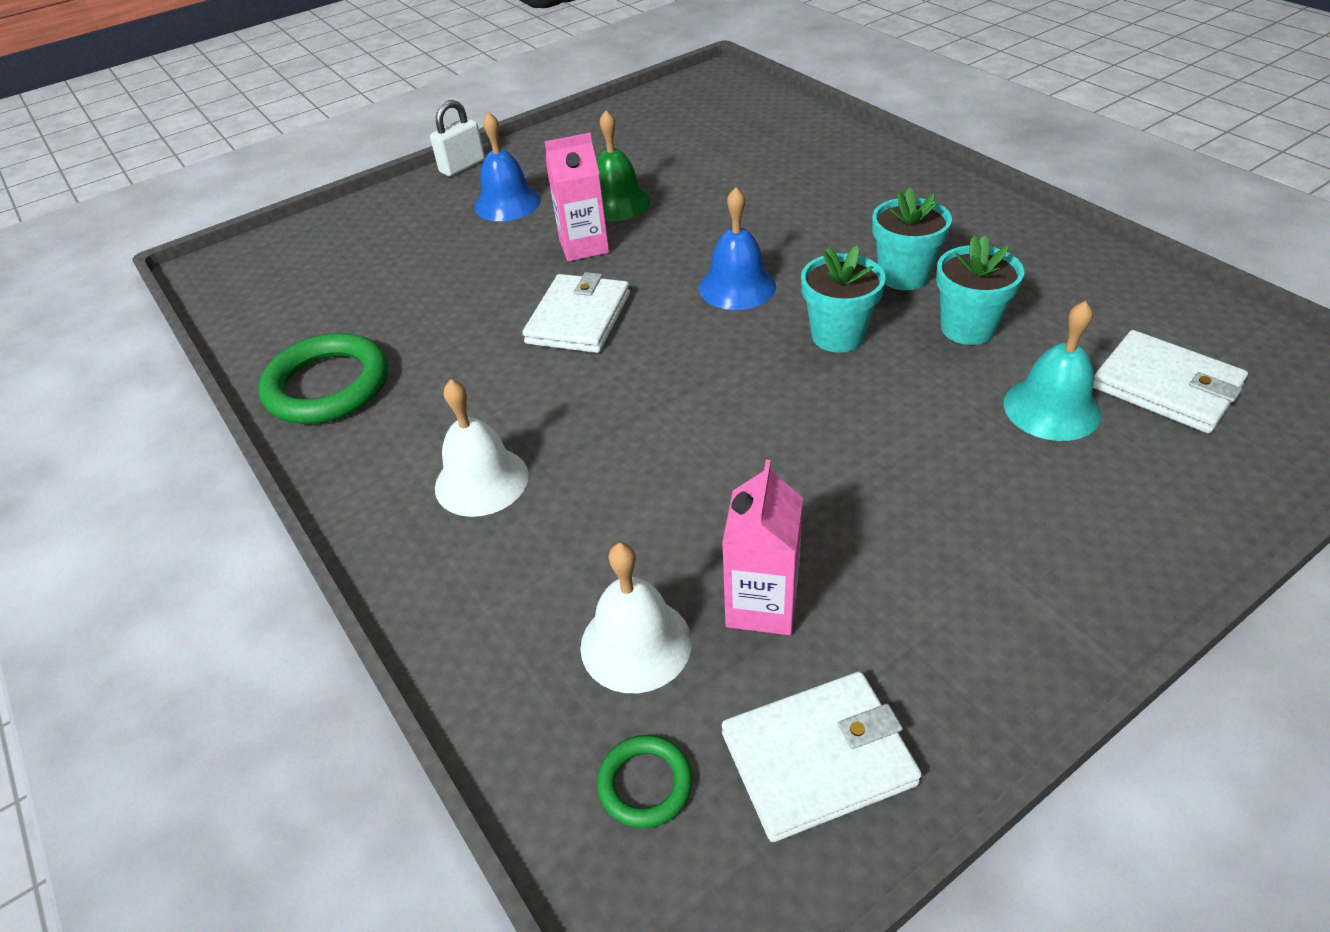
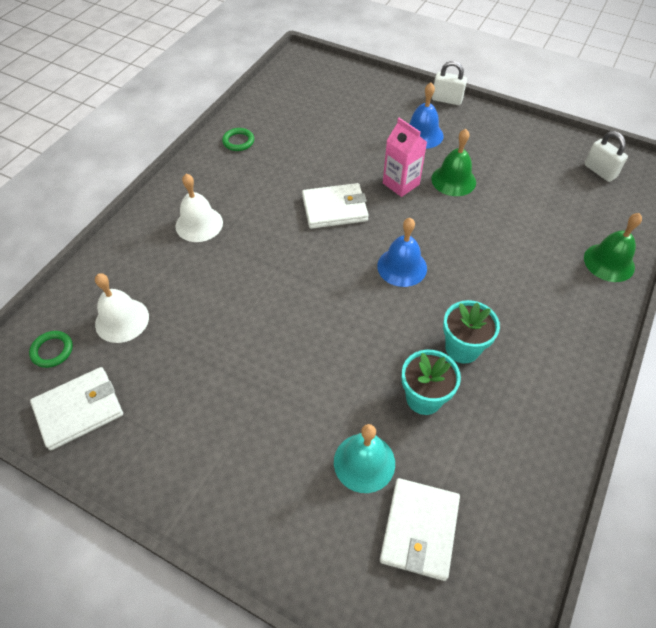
camera: 60 degrees right, 10 degrees up
green ring [258,333,388,424] -> green ring [222,128,254,151], size x0.50
pink carton [722,460,803,635] -> none
white wallet [722,672,922,842] -> white wallet turned 75 degrees counterclockwise [30,367,123,451]
turquoise flower pot [801,246,886,352] -> none
none -> white padlock [584,131,628,182]
none -> green bell [584,213,642,282]

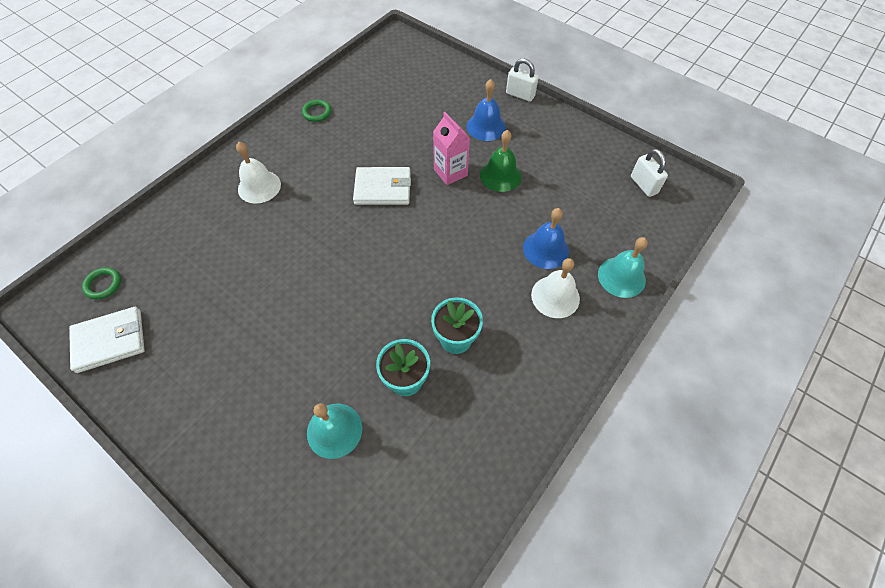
camera: 10 degrees right, 5 degrees up
white bell [95,273,149,343] -> white bell moved to [531,258,580,318]
blue bell [377,218,427,287] -> blue bell moved to [523,208,569,269]
white wallet [380,478,460,581] -> none
green bell [584,213,642,282] -> turquoise bell [598,237,648,298]

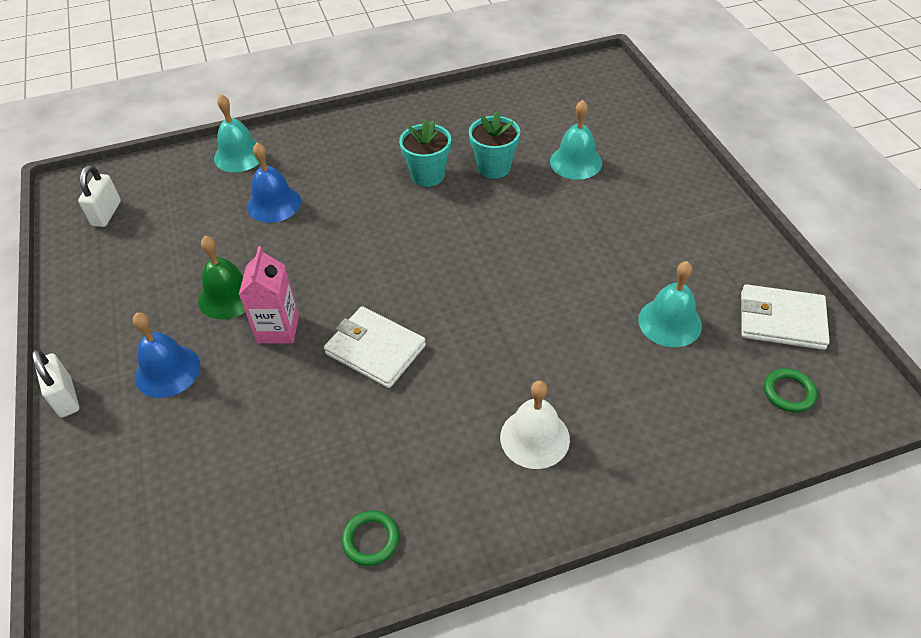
camera: 145 degrees left, 10 degrees down
white bell [531,258,580,318] -> none
none -> turquoise bell [638,261,702,347]

